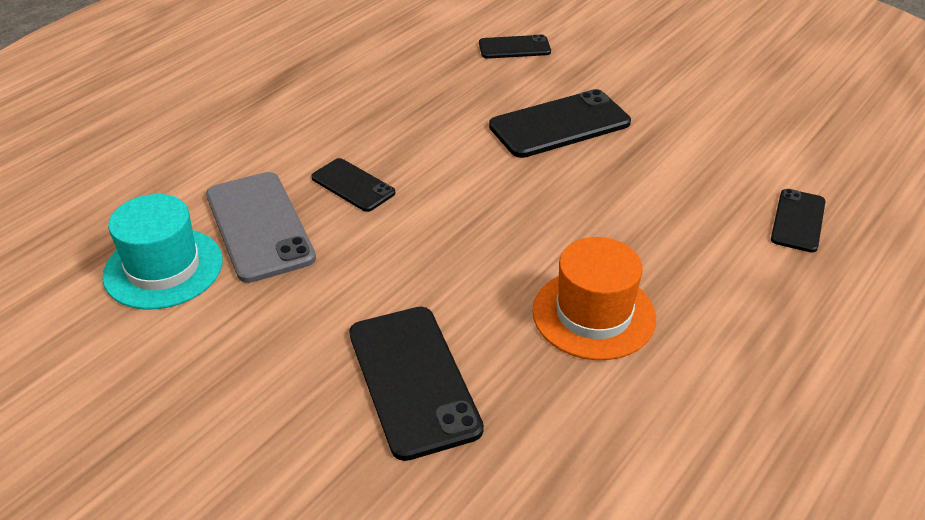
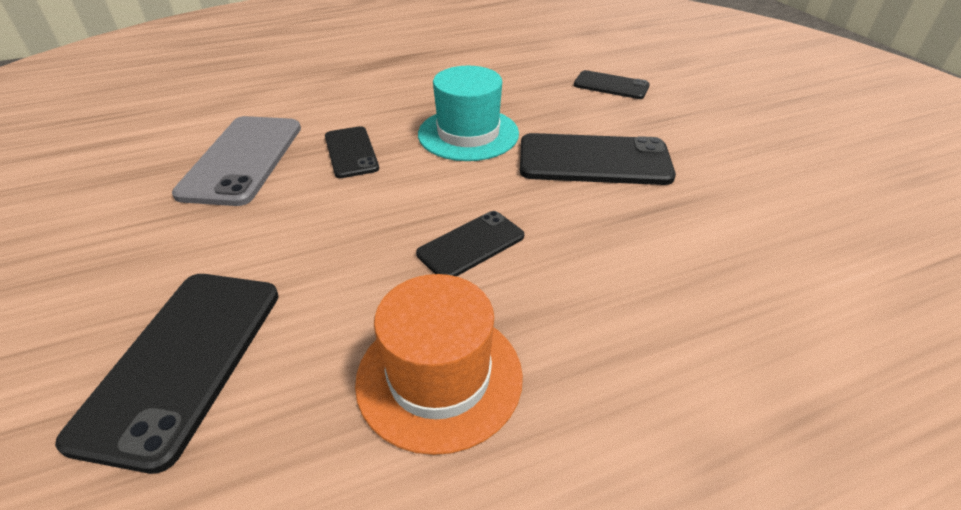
camera: 30 degrees right, 0 degrees up
turquoise hat [102,194,223,309] -> turquoise hat moved to [418,66,519,161]
black phone [771,189,825,252] -> black phone moved to [416,211,524,277]

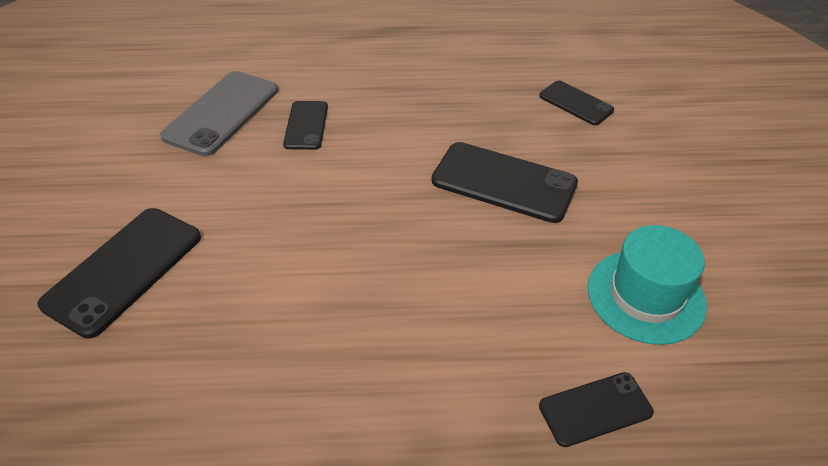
camera: 20 degrees right, 5 degrees up
orange hat [355,274,523,455] -> none
black phone [416,211,524,277] -> black phone moved to [539,372,654,447]
turquoise hat [418,66,519,161] -> turquoise hat moved to [588,225,707,345]

